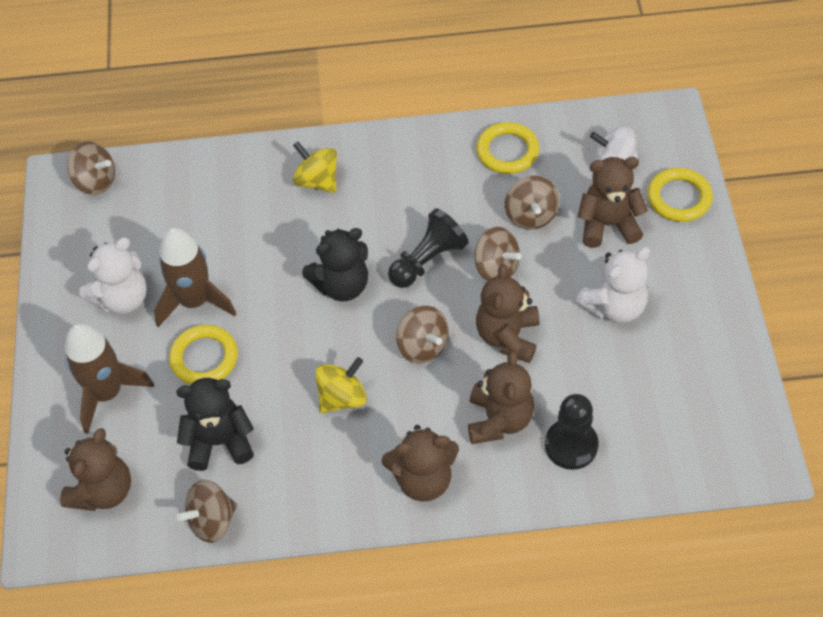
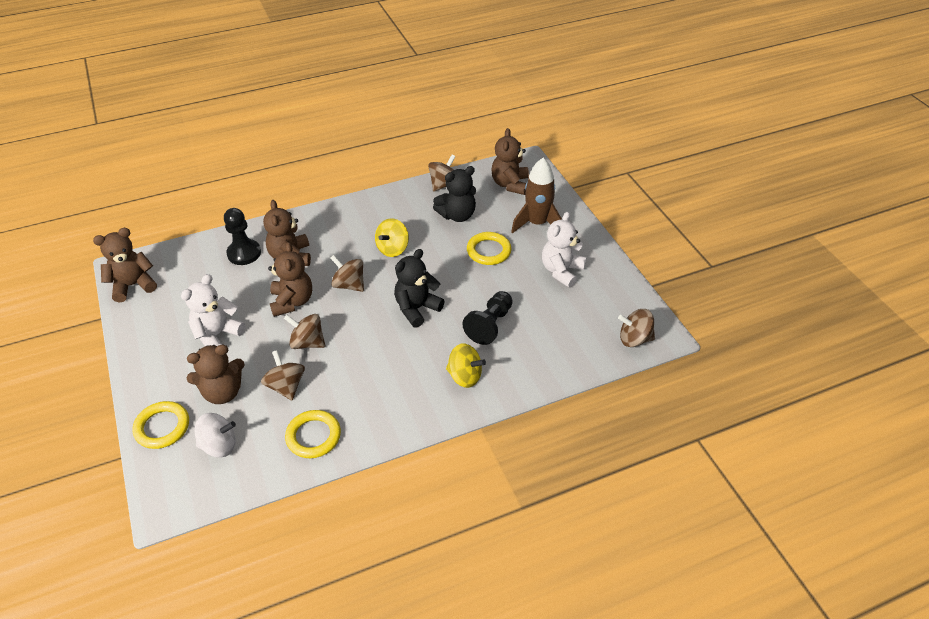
camera: 160 degrees right, 10 degrees down
brown rocket [154,228,236,327] -> none
brown teddy bear [381,425,459,501] -> brown teddy bear moved to [93,228,157,302]
black pawn [388,208,469,288] -> black pawn moved to [462,291,513,345]

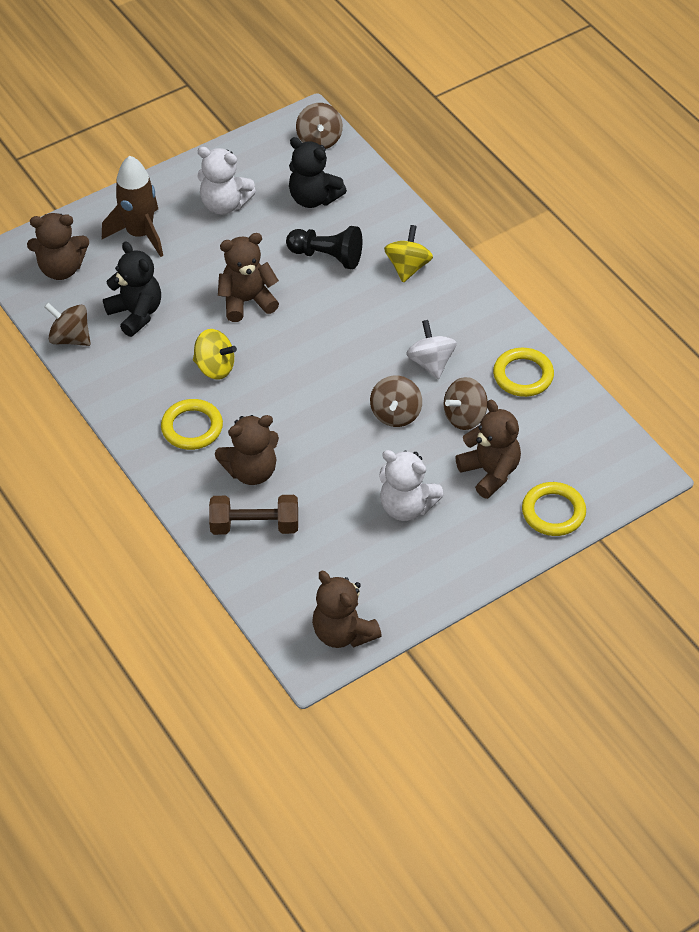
camera: 100 degrees left, 5 degrees up
white spinning top [194,413,236,458] -> white spinning top moved to [406,320,457,379]
black pawn [224,208,261,265] -> brown dumbbell [209,495,298,535]
brown teddy bear [268,242,312,317] -> brown teddy bear moved to [218,233,279,322]
brown spinning top [331,255,364,292] -> none
black teddy bear [394,249,445,328] -> black teddy bear moved to [289,137,347,208]
yellow ring [467,232,512,265] -> yellow ring moved to [161,399,223,450]

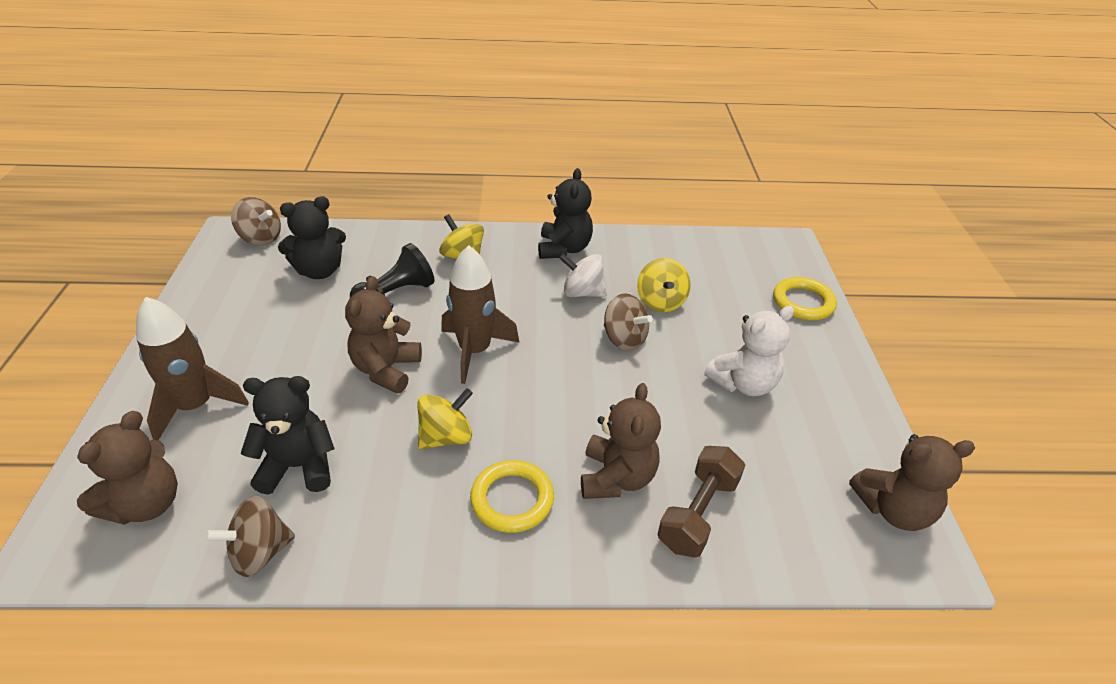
camera: 60 degrees left, 10 degrees down
white teddy bear [197,147,256,215] -> none
brown spinning top [444,377,488,430] -> yellow spinning top [637,258,691,312]
brown teddy bear [455,400,521,499] -> none
yellow ring [493,348,554,397] -> none
none -> brown rocket [441,245,520,384]
none -> black teddy bear [538,168,593,259]

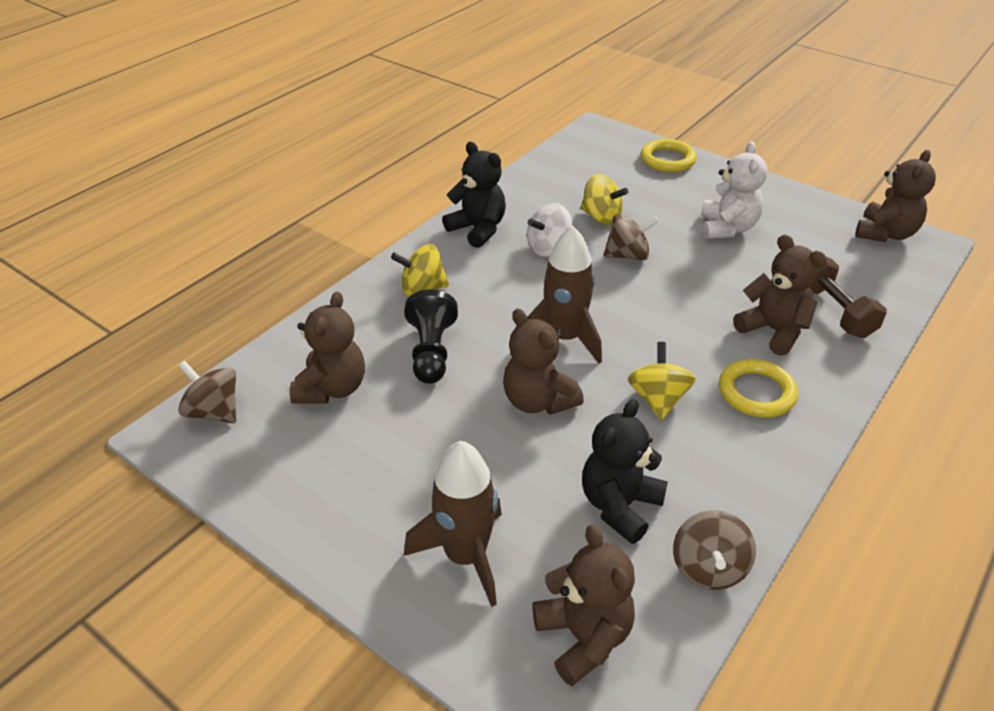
camera: 50 degrees left, 0 degrees up
brown spinning top [231,197,281,246] -> brown spinning top turned 120 degrees counterclockwise [178,361,236,423]
black teddy bear [278,196,346,279] -> brown teddy bear [290,292,365,404]

